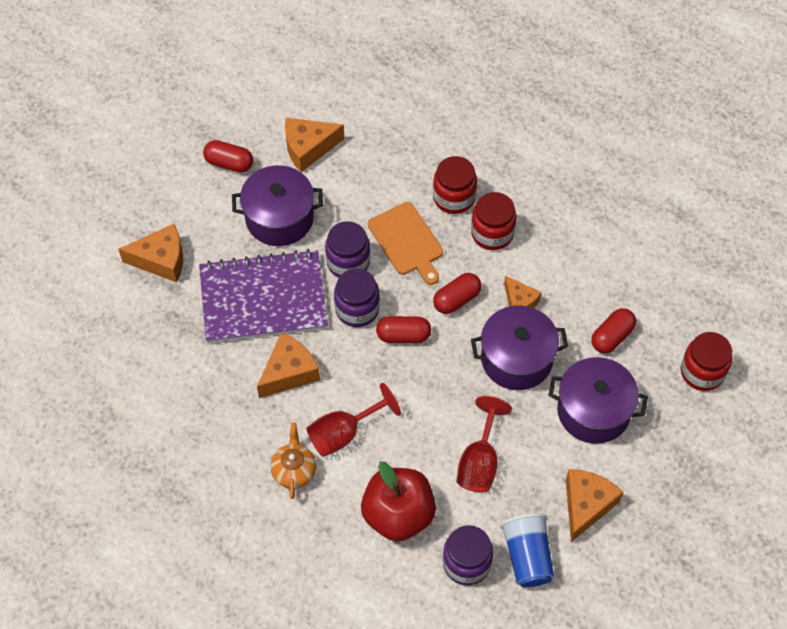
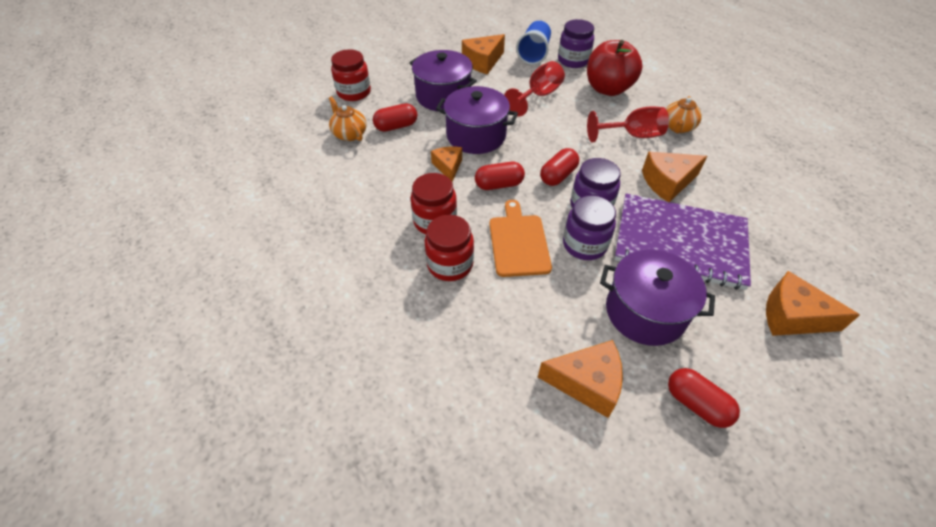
camera: 155 degrees left, 10 degrees down
red capsule [376,316,431,343] -> red capsule turned 75 degrees counterclockwise [540,148,579,186]
none -> orange teapot [329,96,367,141]

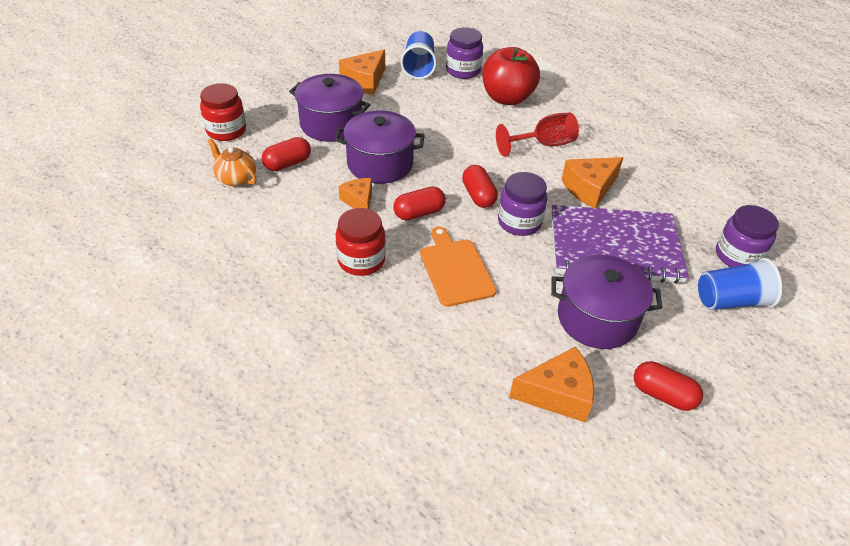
camera: 15 degrees left, 5 degrees down
red jar [425,215,474,281] -> none
red goblet [504,61,565,116] -> none
red capsule [540,148,579,186] -> red capsule turned 45 degrees counterclockwise [462,165,498,208]
purple jar [563,195,616,260] -> purple jar moved to [716,205,779,267]
orange teapot [666,96,702,133] -> none
orange cheese [766,271,860,336] -> blue cup [698,258,782,310]

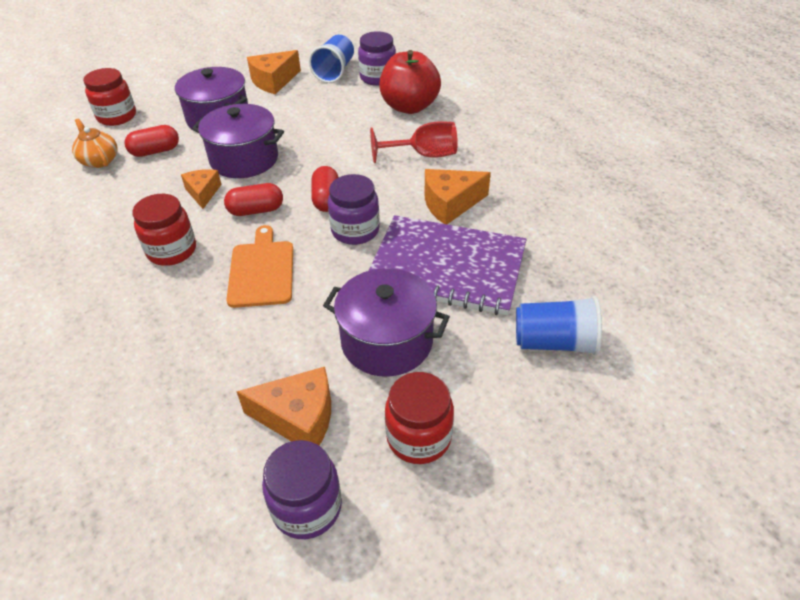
camera: 15 degrees right, 0 degrees up
red capsule [634,361,703,411] -> red jar [385,372,454,464]
purple jar [716,205,779,267] -> purple jar moved to [262,440,342,539]

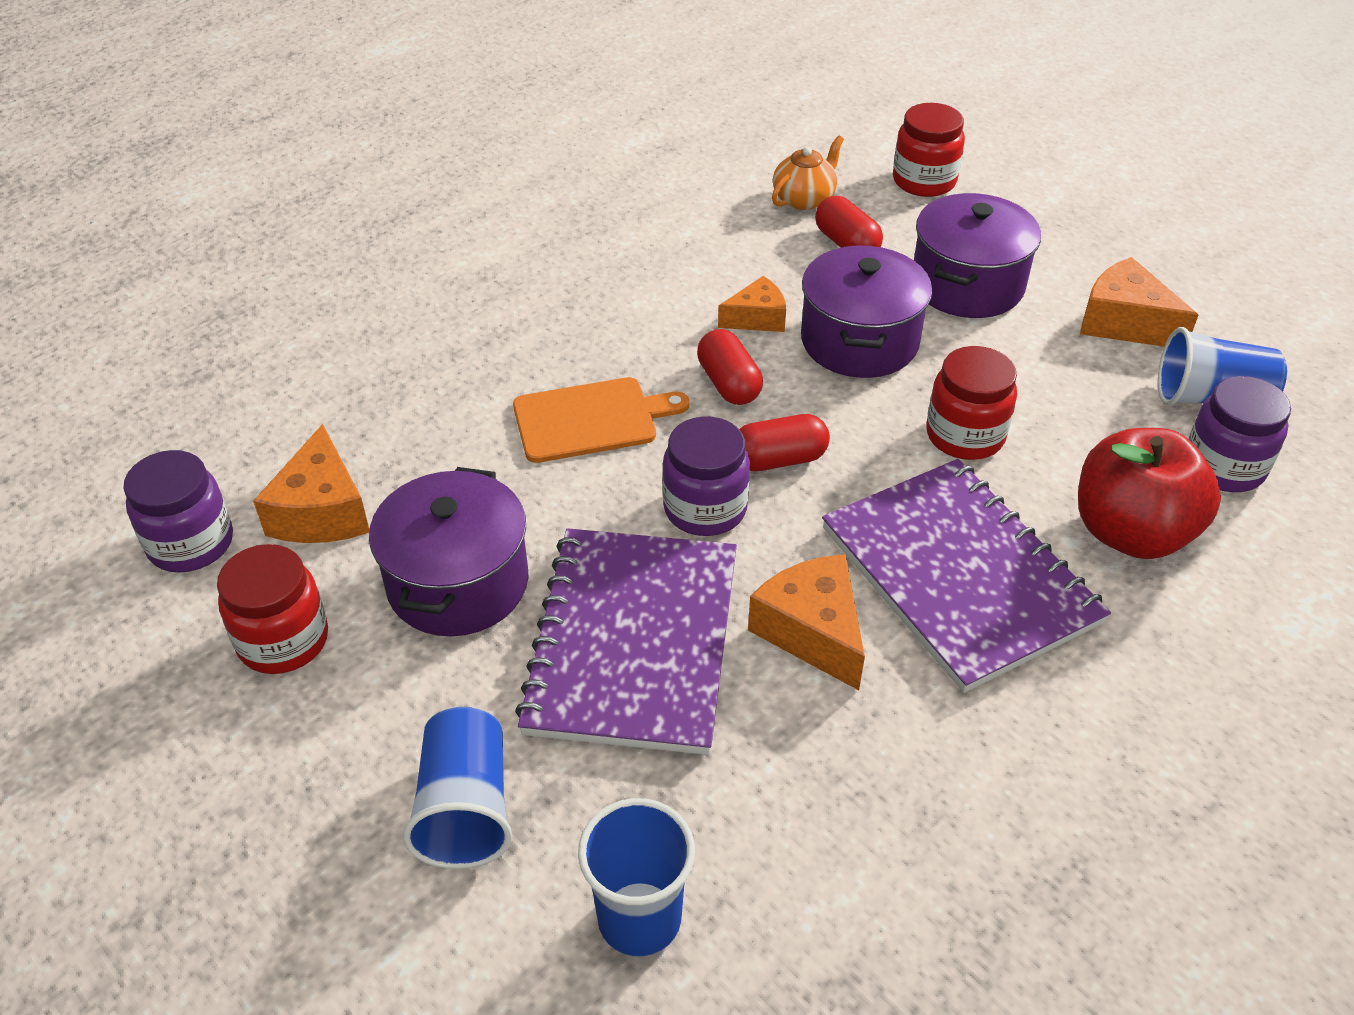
camera: 80 degrees right, 0 degrees up
red jar [132,194,196,266] -> red jar moved to [926,346,1017,460]
red goblet [370,121,458,163] -> purple notebook [822,459,1111,693]
none -> blue cup [578,798,695,957]

